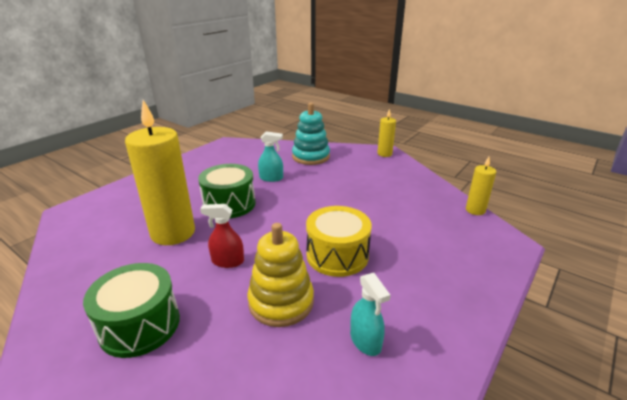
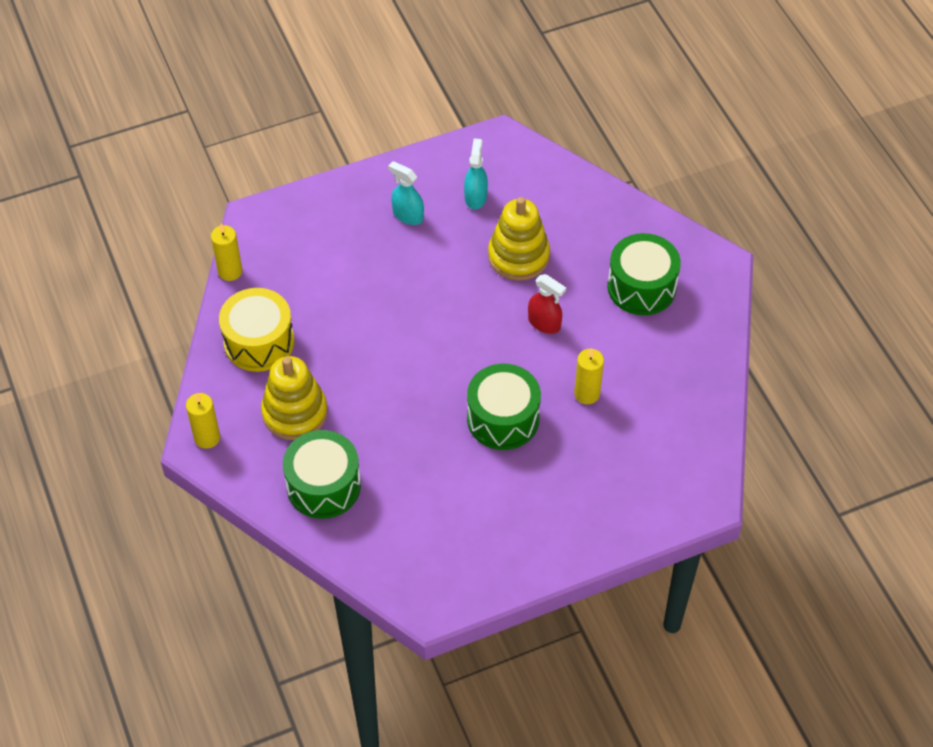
camera: 150 degrees left, 25 degrees up
yellow candle [125,100,195,245] -> yellow candle [574,349,604,404], size x0.48
turquoise spray bottle [258,131,283,182] -> turquoise spray bottle moved to [388,161,424,225]
turquoise stacking toy [292,103,330,165] -> green drum [283,430,361,519]
yellow drum [306,206,372,277] -> yellow drum moved to [219,288,294,372]
none -> yellow stacking toy [261,356,328,440]

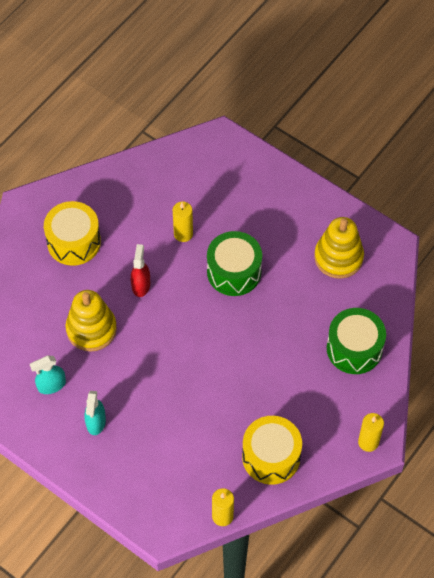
camera: 120 degrees left, 5 degrees up
yellow stacking toy [261,356,328,440] -> yellow stacking toy moved to [314,217,364,279]
green drum [607,233,681,315] -> yellow drum [44,201,101,266]

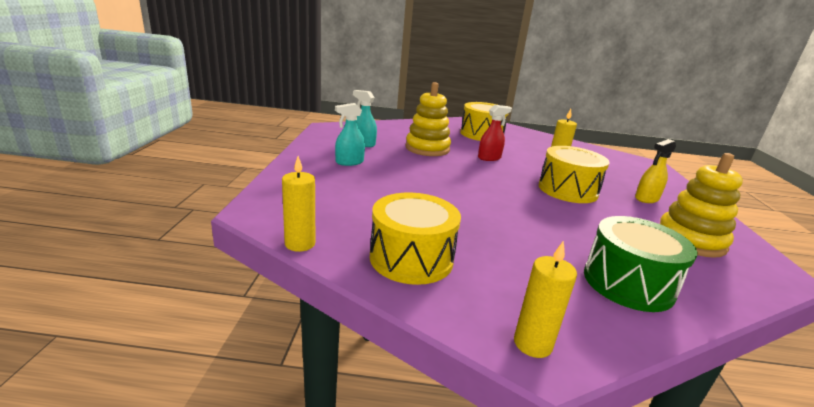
camera: 55 degrees right, 35 degrees down
green drum [207,231,262,296] -> yellow drum [538,146,610,203]
none -> yellow spray bottle [635,139,676,203]

